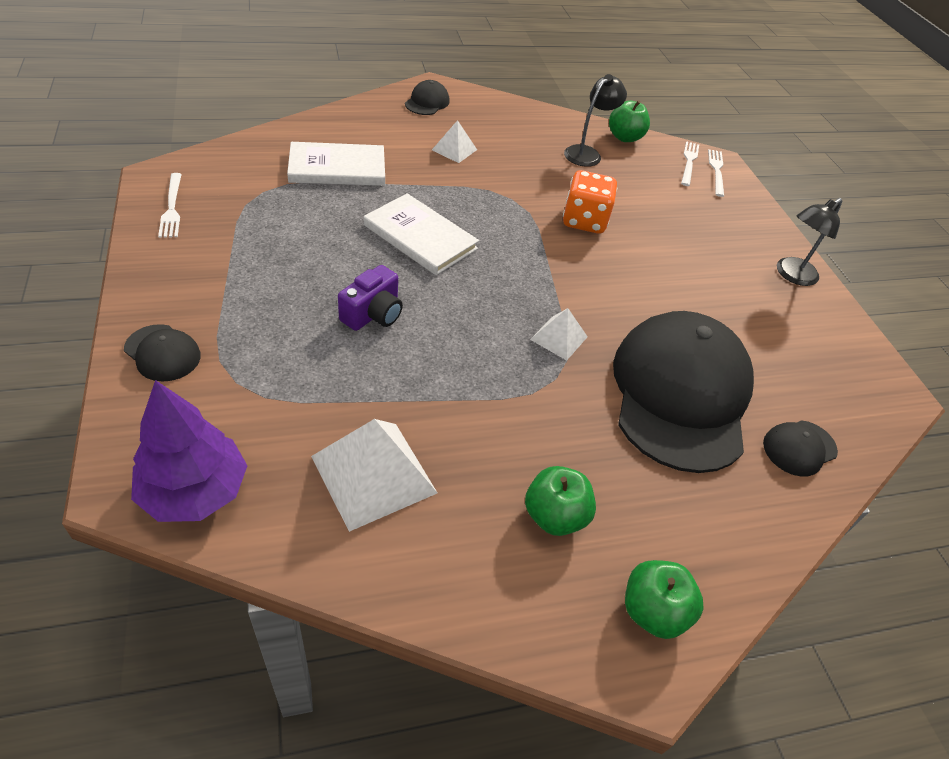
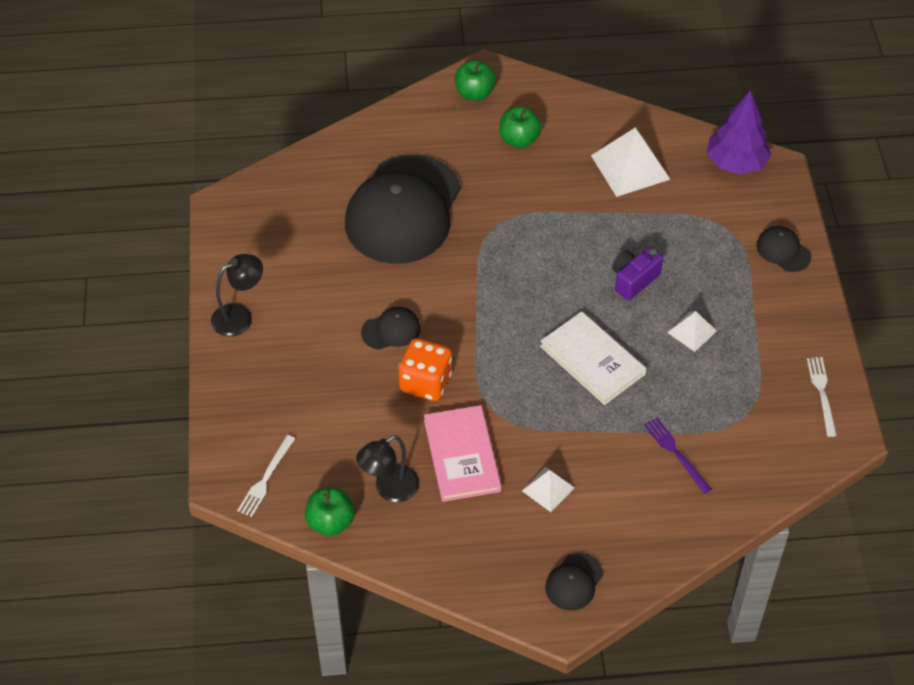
camera: 165 degrees left, 5 degrees up
white book [287,142,385,186] -> purple fork [644,418,712,494]
white pyramid [530,308,588,361] -> white pyramid moved to [667,311,716,352]
white fork [708,149,724,197] -> none
black cap [763,420,838,477] -> black cap moved to [361,307,421,350]
none -> pink book [424,405,501,502]

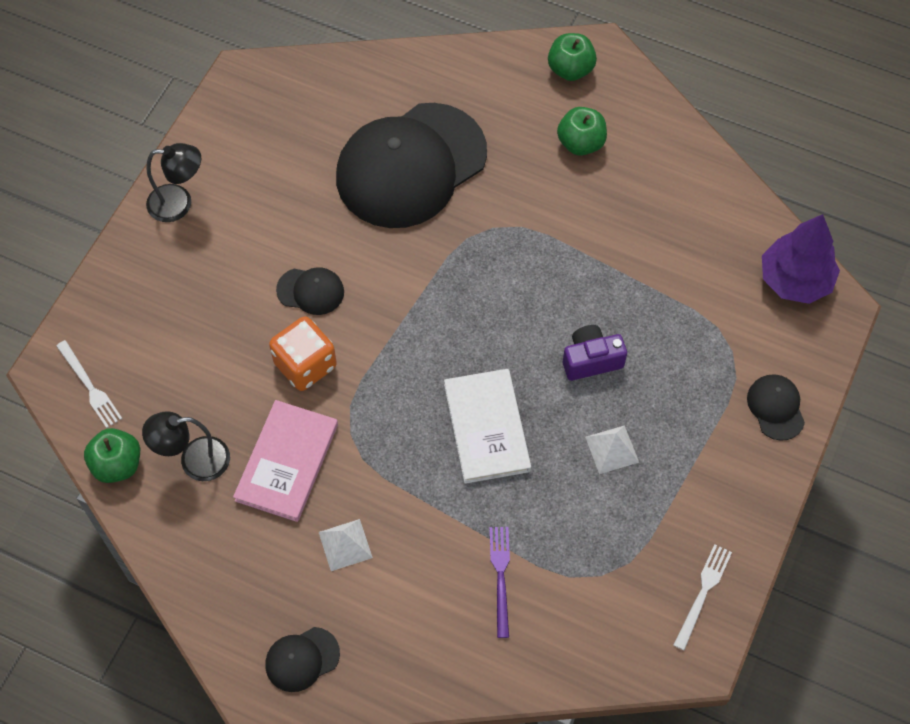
camera: 30 degrees right, 10 degrees up
white fork [237,435,295,517] -> white fork turned 90 degrees counterclockwise [56,340,122,428]
white pyramid [591,128,671,197] -> none

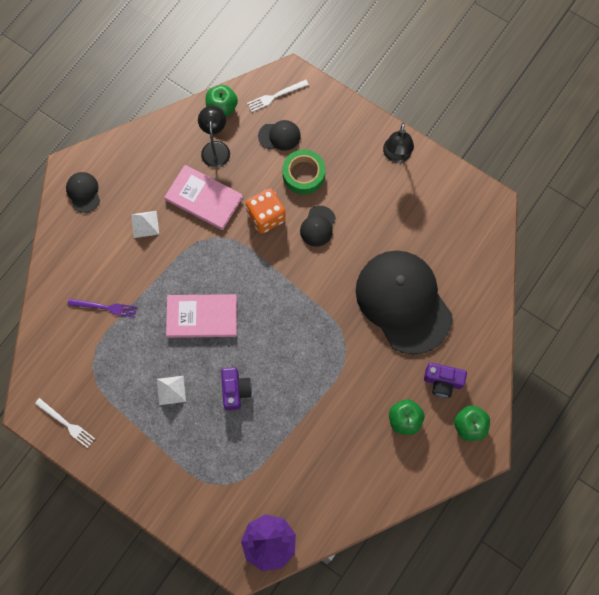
camera: 100 degrees right, 10 degrees up
white book [444,369,531,484] -> pink book [166,294,237,338]
black cap [747,374,805,441] -> black cap moved to [258,120,301,151]
none -> green tape [283,150,325,194]
none -> purple camera [424,363,467,398]

